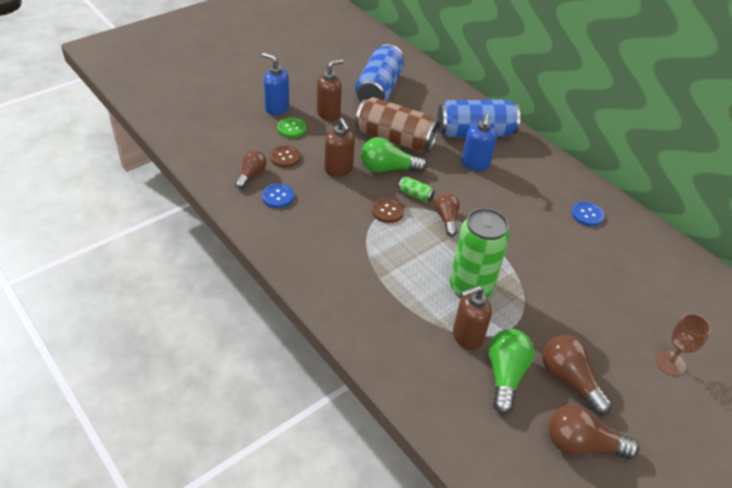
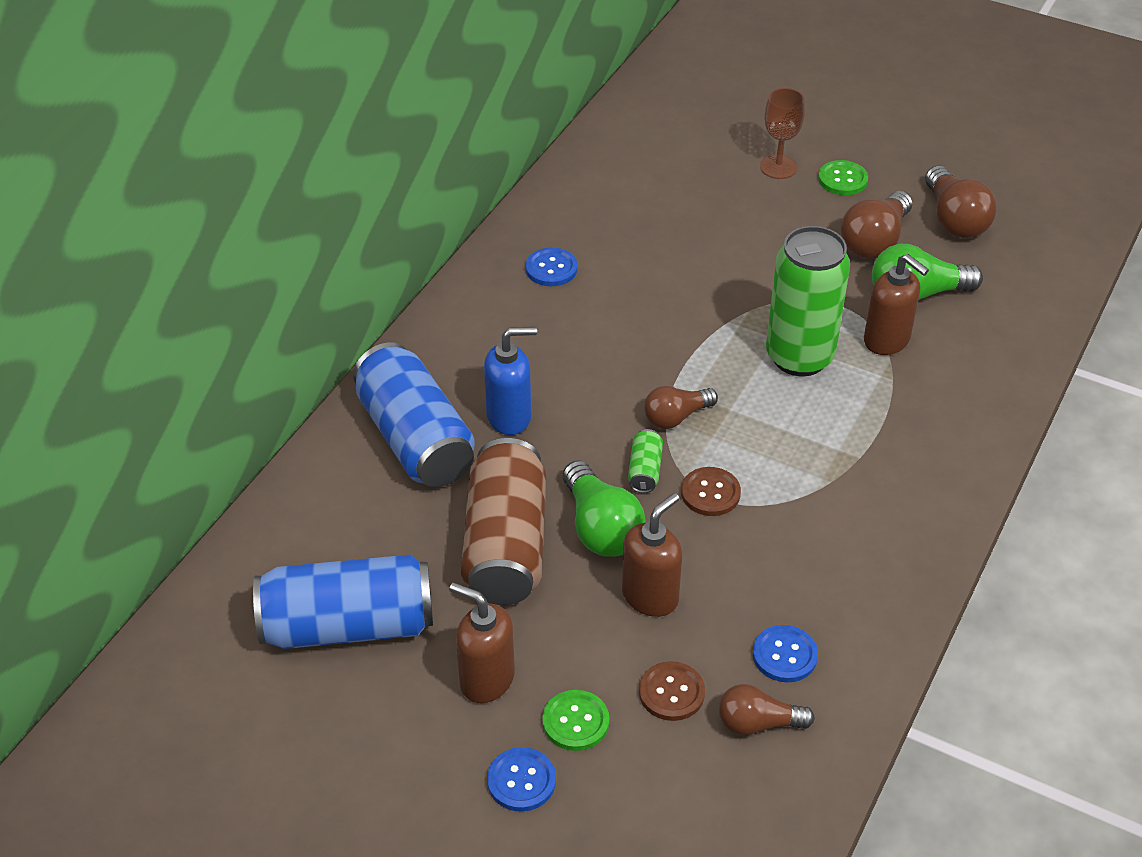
camera: 110 degrees left, 0 degrees up
blue soap dispenser [262,53,289,115] -> blue button [487,747,556,812]
none -> green button [818,160,868,195]

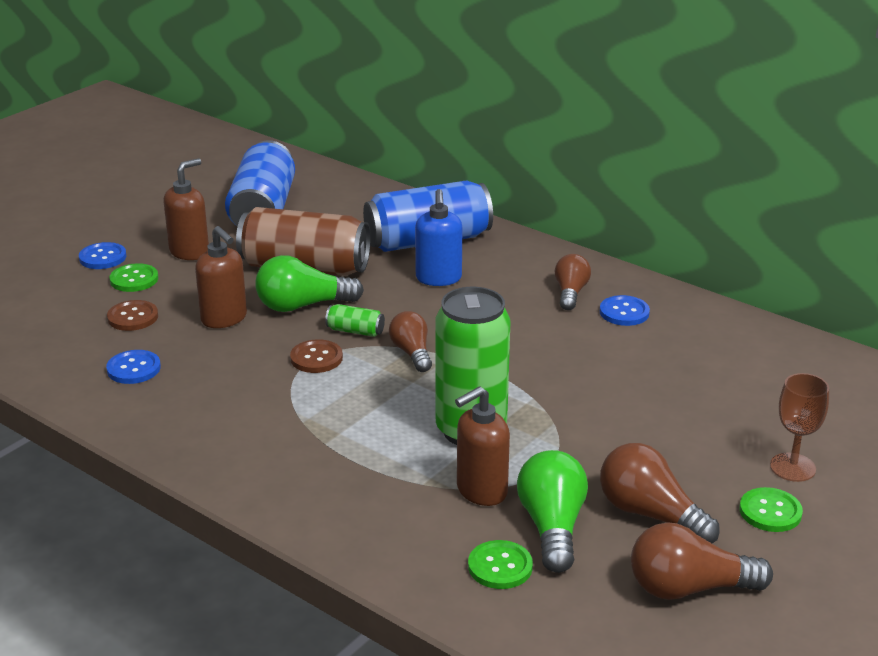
camera: 100 degrees right, 15 degrees down
brown light bulb [719,684,815,735] -> brown light bulb moved to [554,254,591,310]
none -> green button [468,540,533,589]

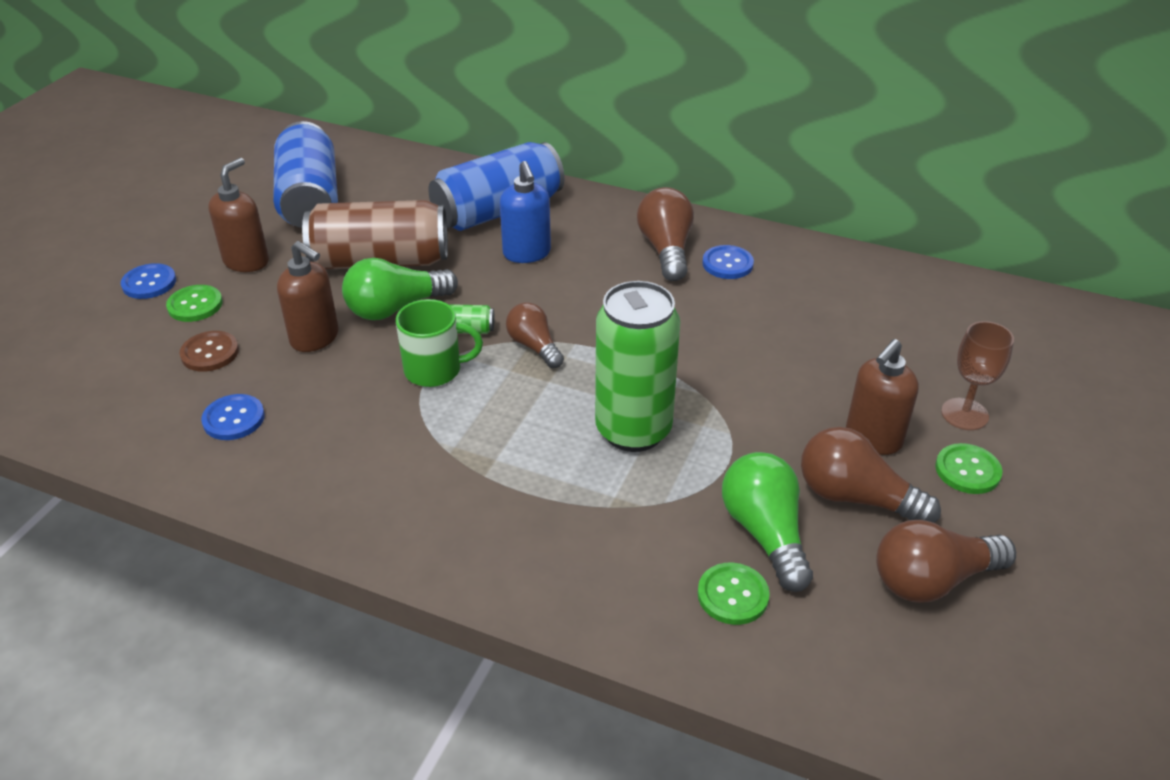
camera: 15 degrees left, 10 degrees up
brown button [290,340,343,373] -> green mug [396,299,483,387]
brown soap dispenser [455,386,510,506] -> brown soap dispenser moved to [846,339,919,455]
brown light bulb [554,254,591,310] -> brown light bulb [637,187,694,281], size x1.52

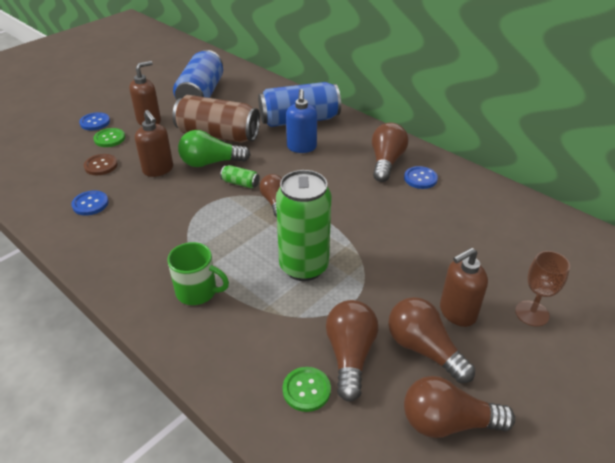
camera: 20 degrees right, 0 degrees up
green mug [396,299,483,387] -> green mug moved to [167,242,229,305]
green light bulb [722,452,813,592] -> brown light bulb [326,300,378,402]
green button [935,443,1003,494] -> none

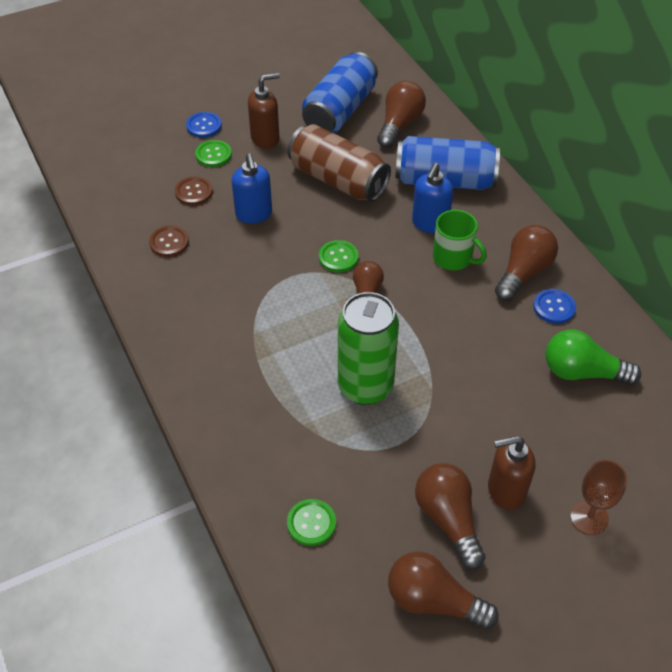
camera: 20 degrees right, 10 degrees up
blue button [71,190,109,216] -> brown button [149,226,189,257]
brown soap dispenser [135,110,173,177] -> blue soap dispenser [231,153,272,224]
green mug [167,242,229,305] -> green mug moved to [433,210,487,270]
green light bulb [178,130,251,167] -> green light bulb moved to [546,329,641,385]
green can [220,165,260,189] -> green button [319,240,359,273]
brown light bulb [326,300,378,402] -> brown light bulb moved to [377,81,426,148]

